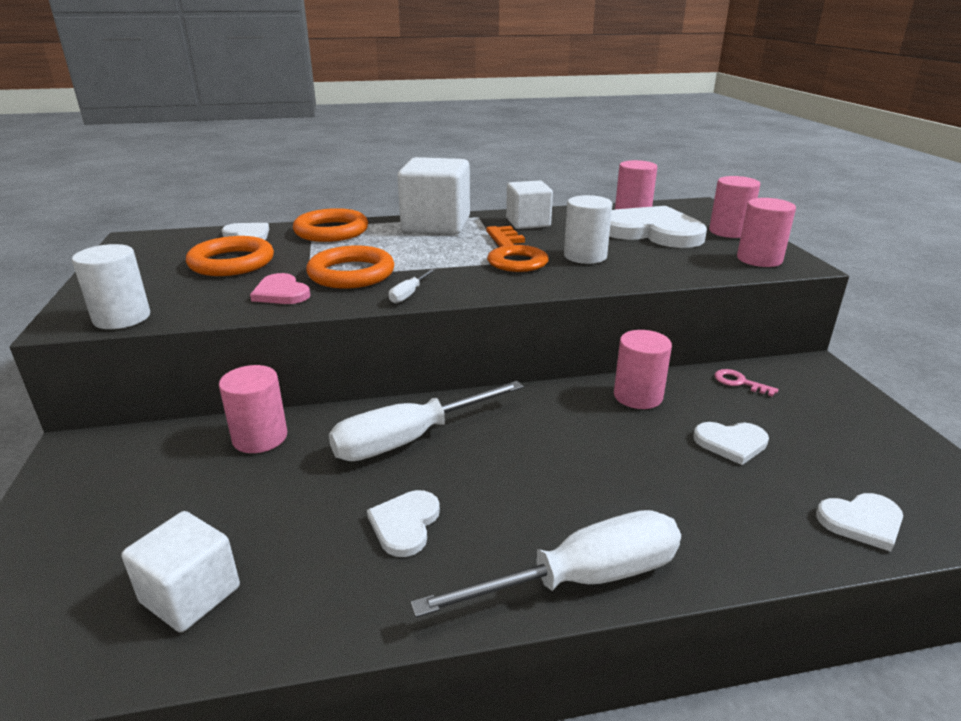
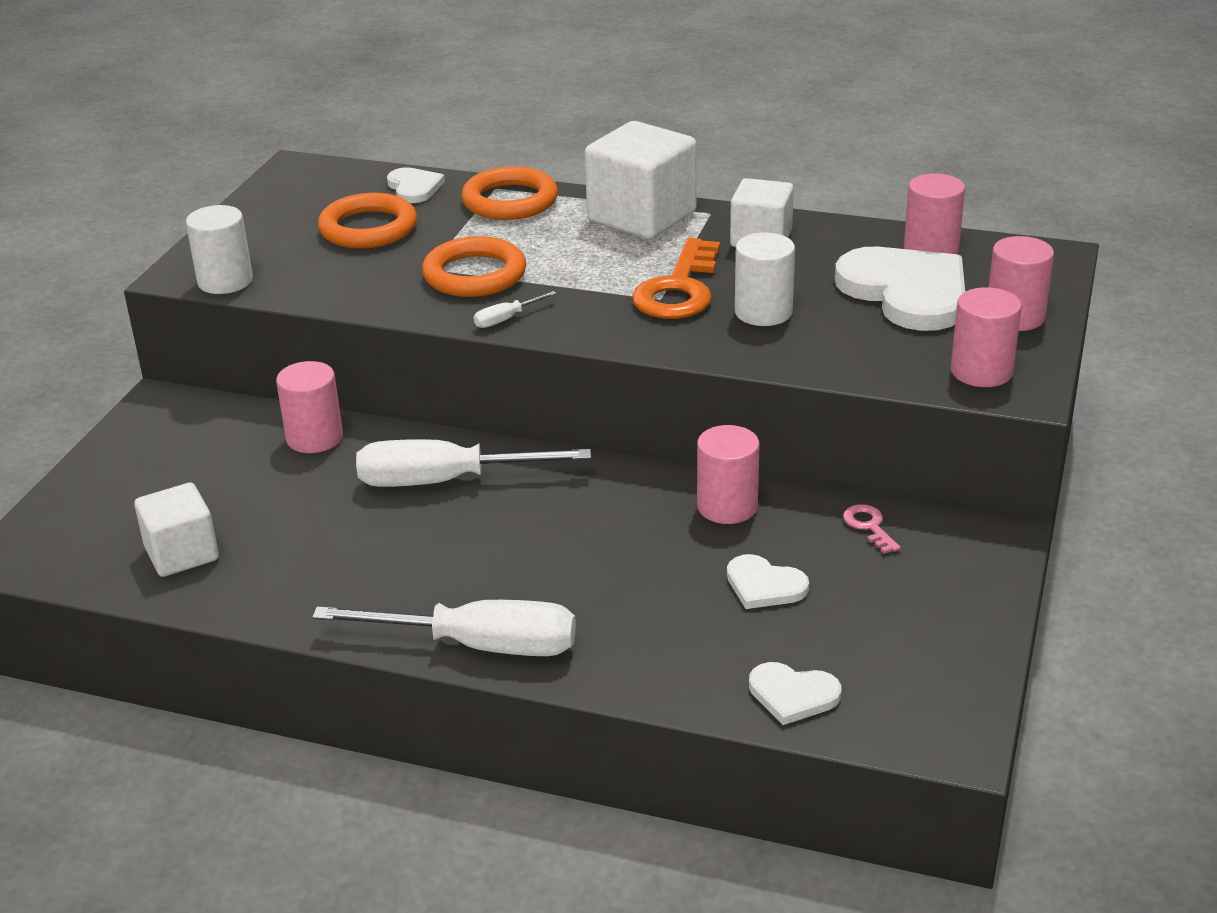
camera: 30 degrees right, 5 degrees up
pink heart [250,273,310,304] -> none
white heart [367,490,440,557] -> none

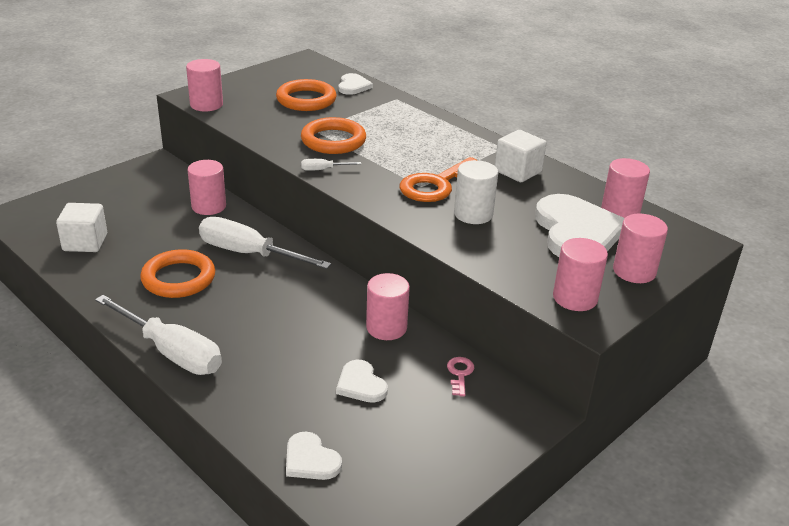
camera: 25 degrees right, 0 degrees up
white cylinder [186,205,253,294] -> pink cylinder [186,59,223,111]
orange ring [461,166,558,220] -> orange ring moved to [140,249,215,298]
white cube [585,121,697,239] -> none

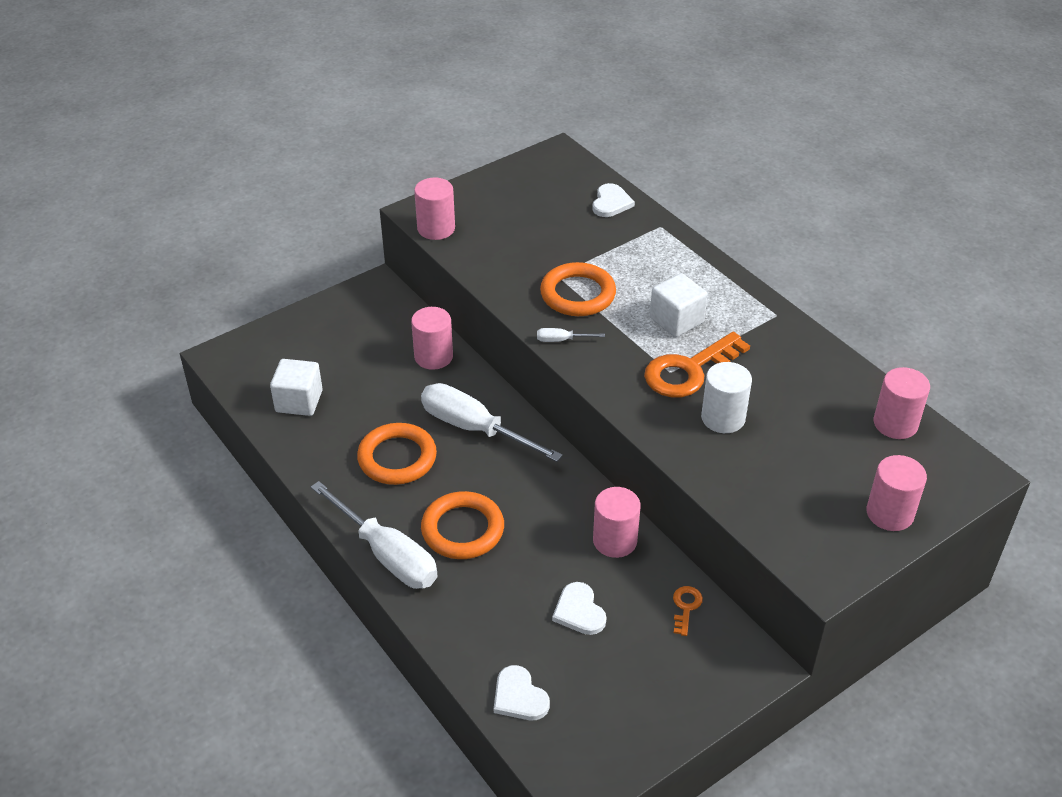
camera: 10 degrees right, 10 degrees up
orange ring [276,79,337,111] -> orange ring moved to [421,491,504,559]
pink key [447,357,474,397] -> orange key [673,586,703,636]
white cube [495,130,546,182] -> white cube moved to [650,273,708,337]
white heart [535,194,625,257] -> none
pink cylinder [553,238,608,311] -> none

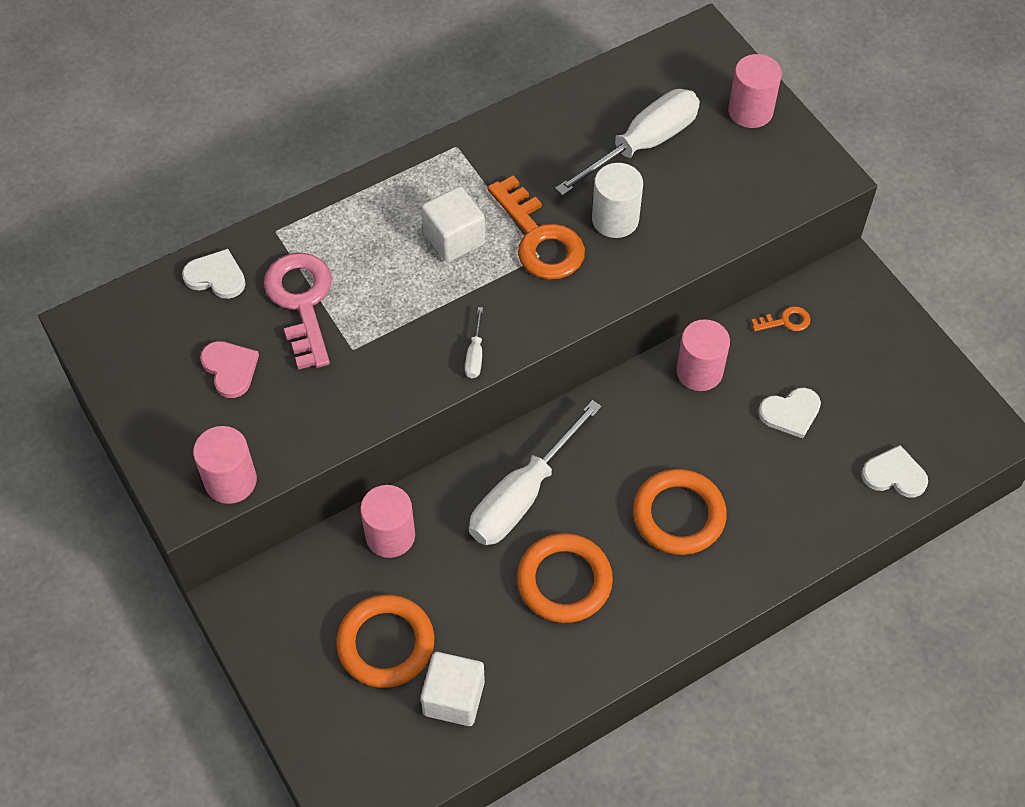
camera: 85 degrees left, 15 degrees up
white screwdriver [311,481,438,589] -> white screwdriver moved to [555,89,700,196]
white heart [494,665,550,720] -> white heart turned 135 degrees counterclockwise [862,445,928,498]
orange ring [540,262,616,316] -> orange ring moved to [336,595,434,688]
orange key [673,586,703,636] -> orange key turned 150 degrees clockwise [751,306,811,332]
pink cylinder [874,367,930,439] -> none
none -> pink heart [200,341,259,398]
none -> pink key [264,253,332,370]

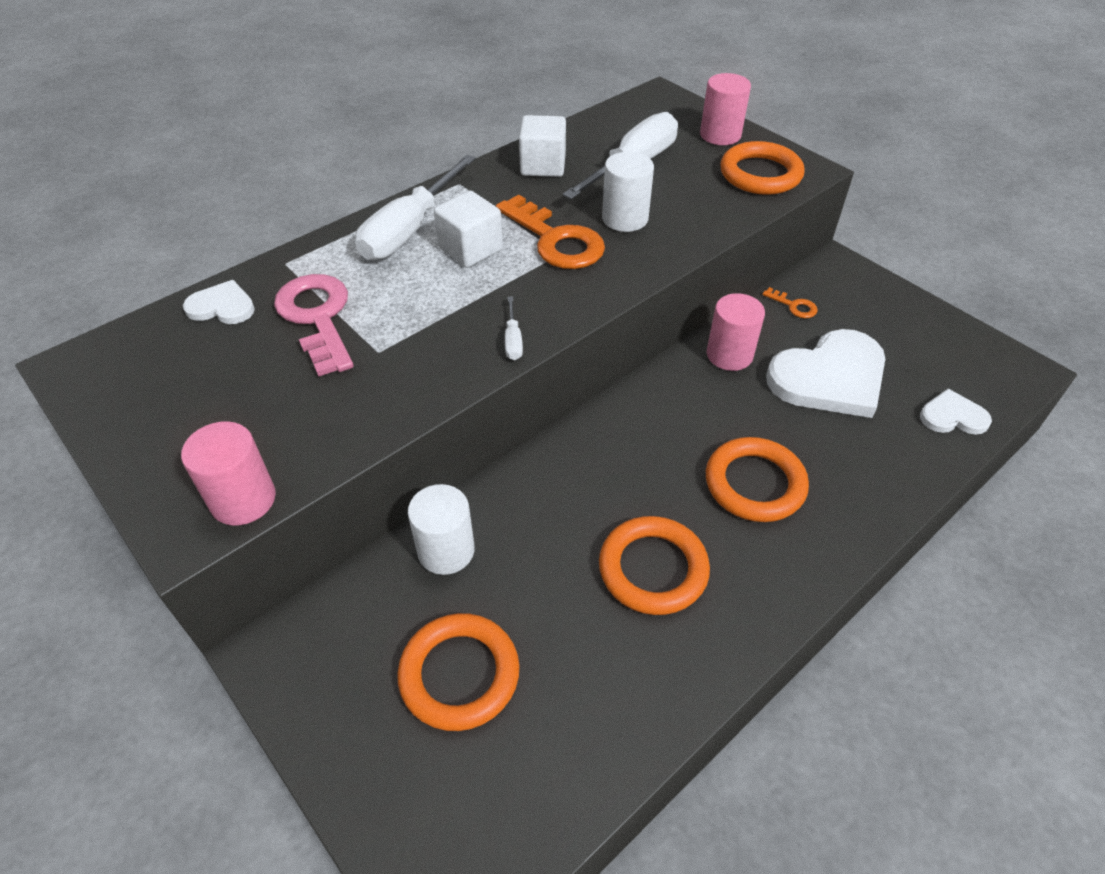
camera: 10 degrees left, 10 degrees down
pink heart [200,341,259,398] -> none
pink cylinder [360,485,415,558] -> white cylinder [408,484,475,575]
white cube [421,652,485,726] -> white cube moved to [519,115,566,177]
white screwdriver [469,400,602,545] -> white screwdriver moved to [355,155,476,260]
orange key [751,306,811,332] -> orange key turned 60 degrees clockwise [762,287,818,318]
white heart [758,388,821,439] -> white heart [766,329,885,418], size x2.00
none -> orange ring [720,141,805,195]

